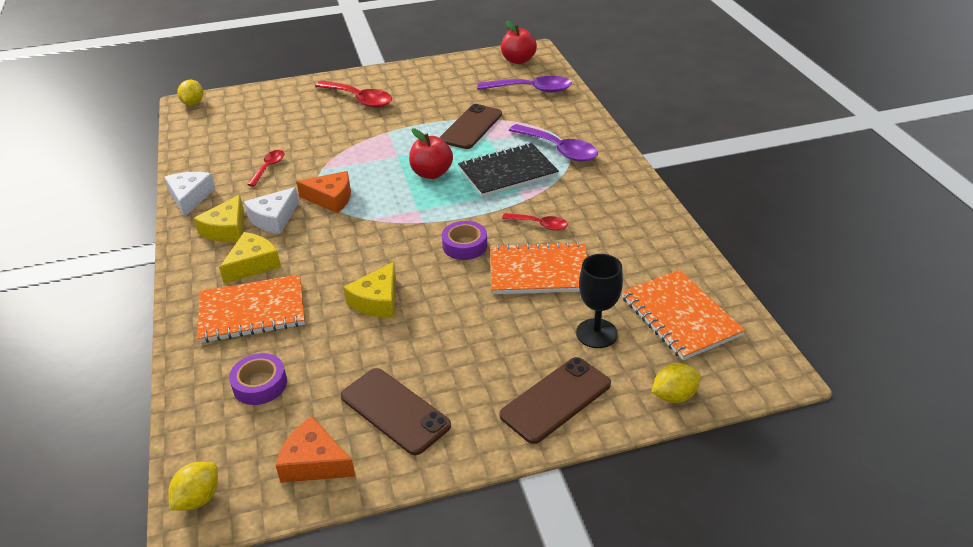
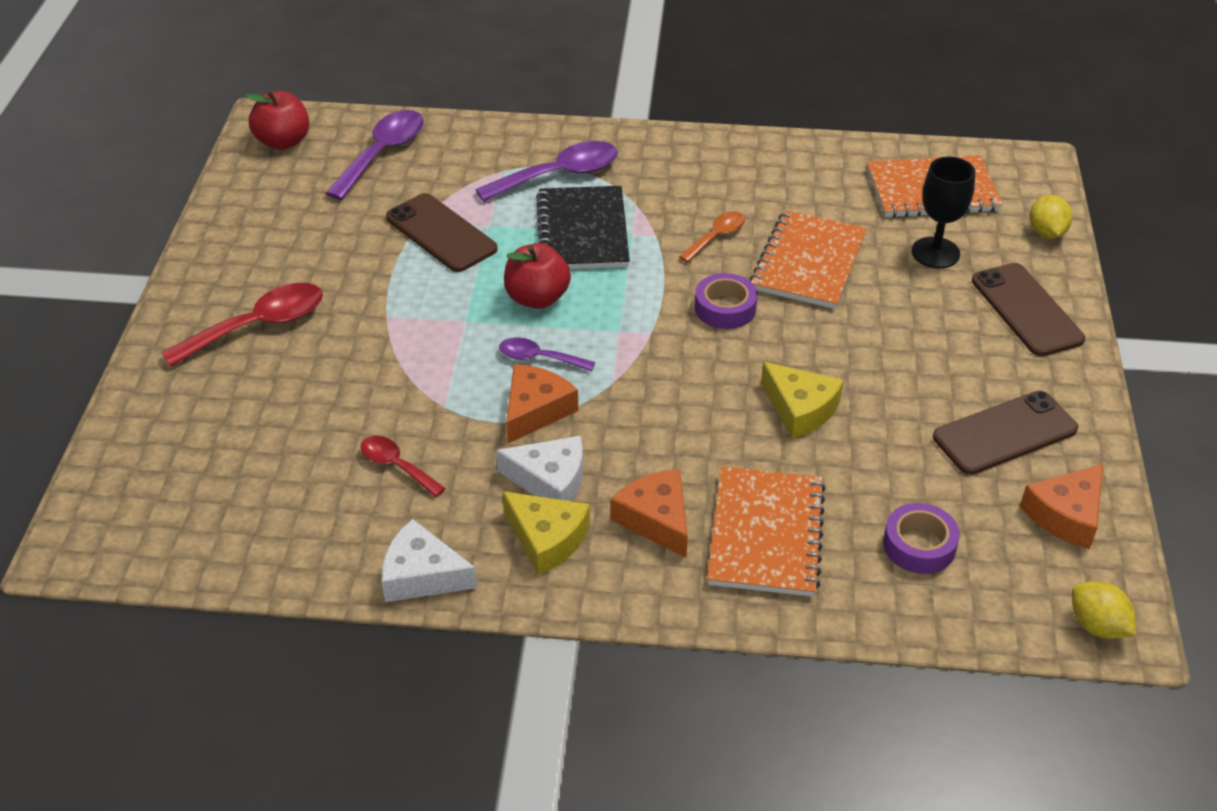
camera: 70 degrees left, 5 degrees up
yellow lemon [177,80,204,106] -> none
yellow cheese [219,232,281,283] -> orange cheese [611,469,688,557]
white cheese [244,187,299,234] -> white cheese turned 45 degrees counterclockwise [496,436,583,501]
red spoon [502,213,568,230] -> orange spoon [679,211,745,262]
none -> purple spoon [499,337,595,372]

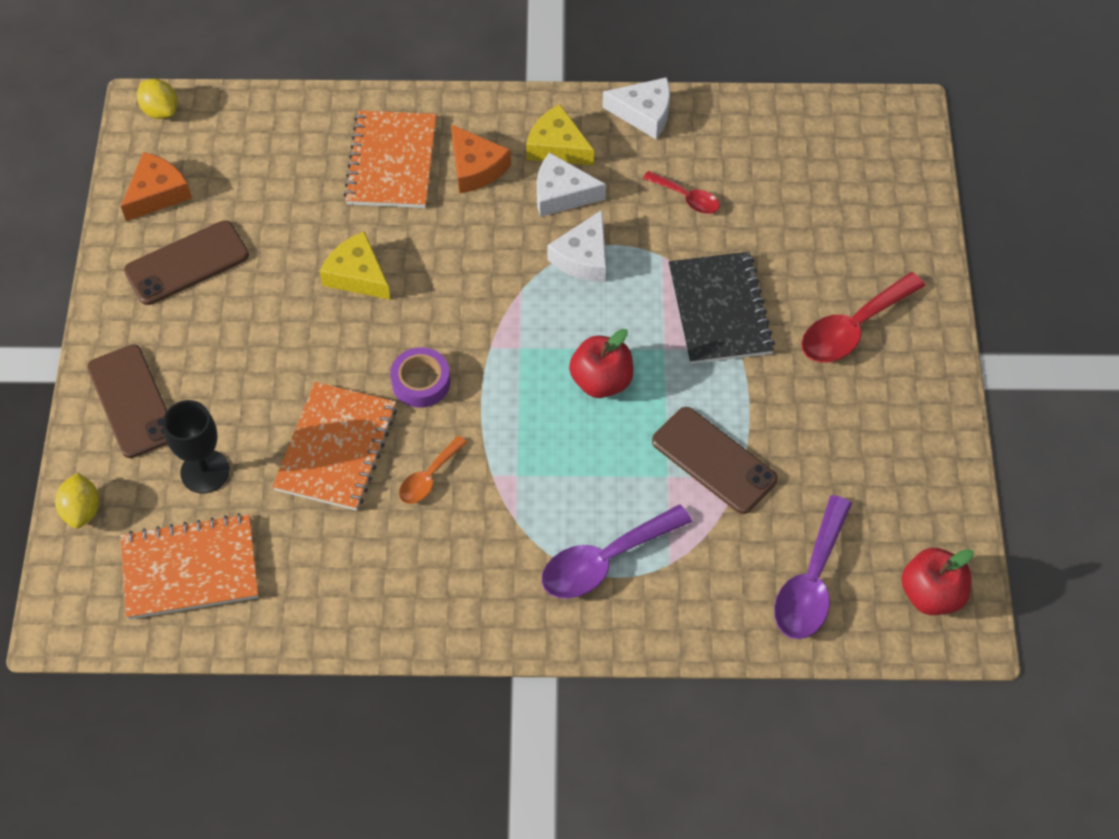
camera: 175 degrees right, 15 degrees up
purple spoon [499,337,595,372] -> none
orange cheese [506,364,578,443] -> white cheese [547,210,606,282]
black notebook [536,186,630,269] -> black notebook moved to [669,252,775,364]
purple tape [883,503,960,574] -> none

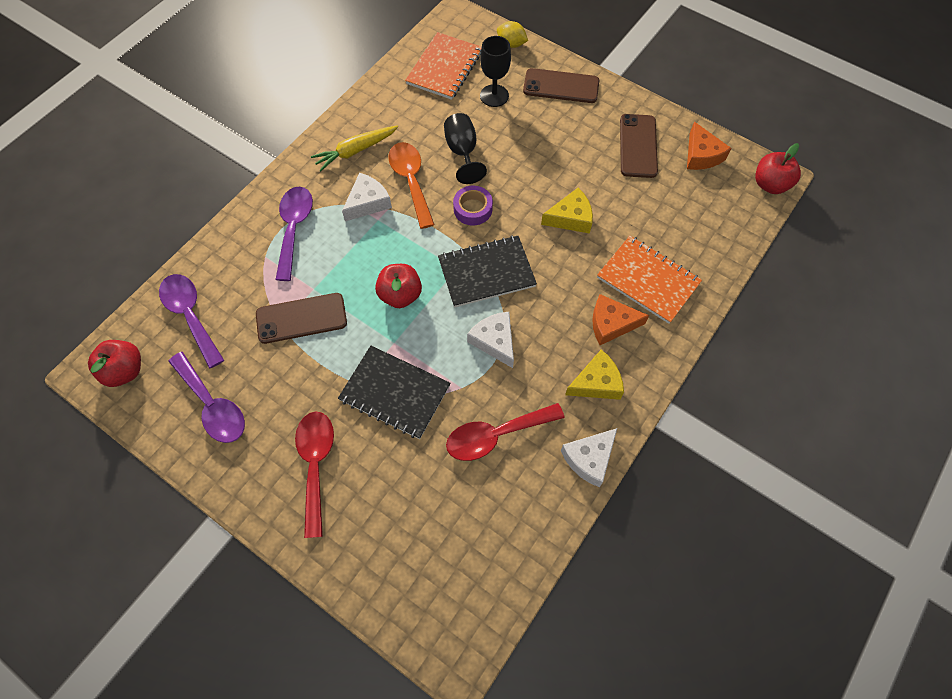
camera: 125 degrees right, 5 degrees up
yellow lemon [137,79,178,119] -> red apple [755,143,801,194]
orange notebook [272,382,397,511] -> black goblet [444,113,487,184]
orange spoon [399,435,468,504] -> orange spoon [388,142,435,229], size x1.75
white cheese [537,152,606,217] -> white cheese moved to [342,173,392,221]
red spoon [643,171,720,214] -> red spoon [446,403,565,461], size x1.75
none -> purple spoon [168,352,245,443]
none -> yellow carrot [311,125,398,172]
none -> black notebook [438,235,537,308]

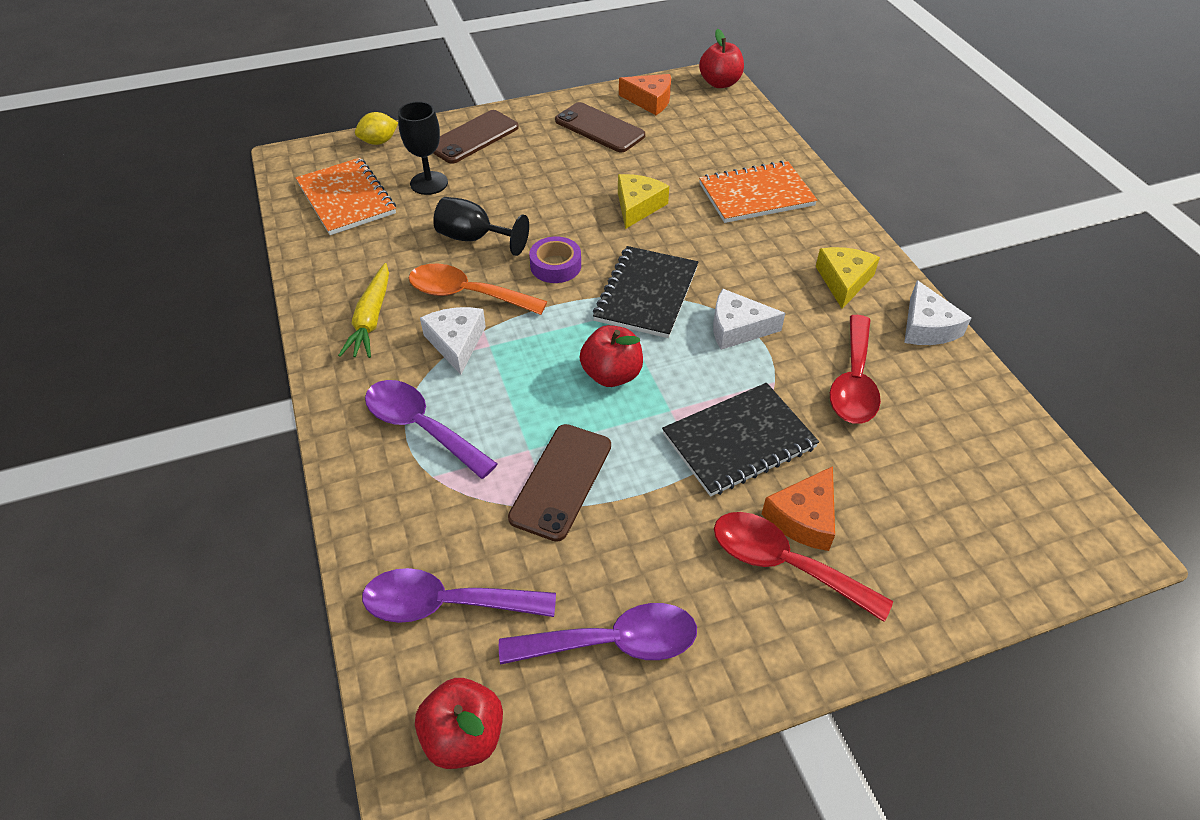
camera: 55 degrees left, 15 degrees down
orange cheese [592,294,649,345] -> orange cheese moved to [762,466,835,551]

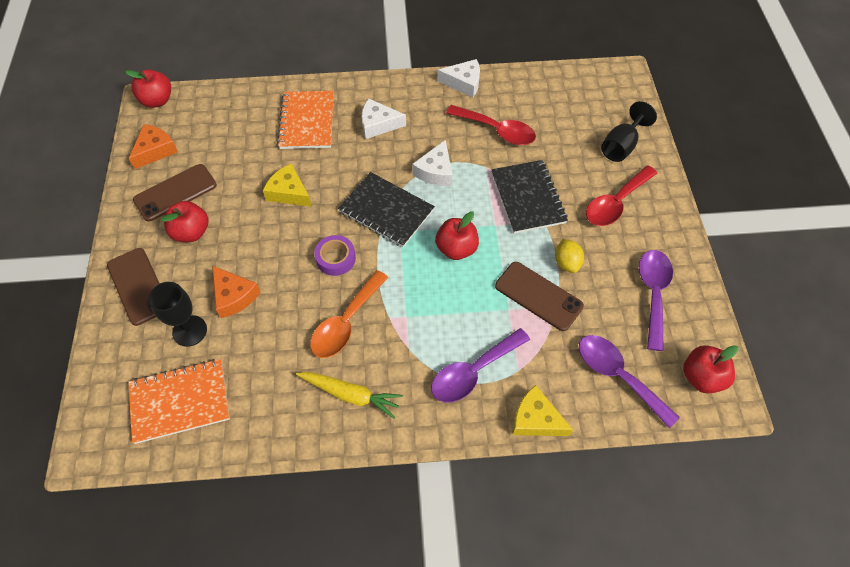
camera: 75 degrees left, 10 degrees up
yellow lemon [355,112,398,145] -> yellow lemon moved to [555,239,584,273]
purple spoon [362,568,556,623] -> purple spoon turned 120 degrees clockwise [579,335,680,428]
white cheese [420,307,486,375] -> white cheese moved to [362,98,406,139]
black goblet [433,197,529,256] -> black goblet moved to [601,101,657,162]
orange cheese [762,466,835,551] -> orange cheese moved to [212,266,260,318]
yellow cheese [815,247,880,309] -> yellow cheese moved to [512,385,573,436]
none -> red apple [161,201,208,242]

